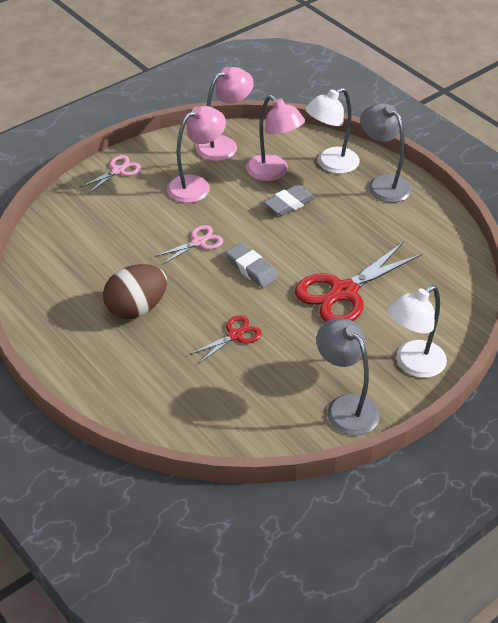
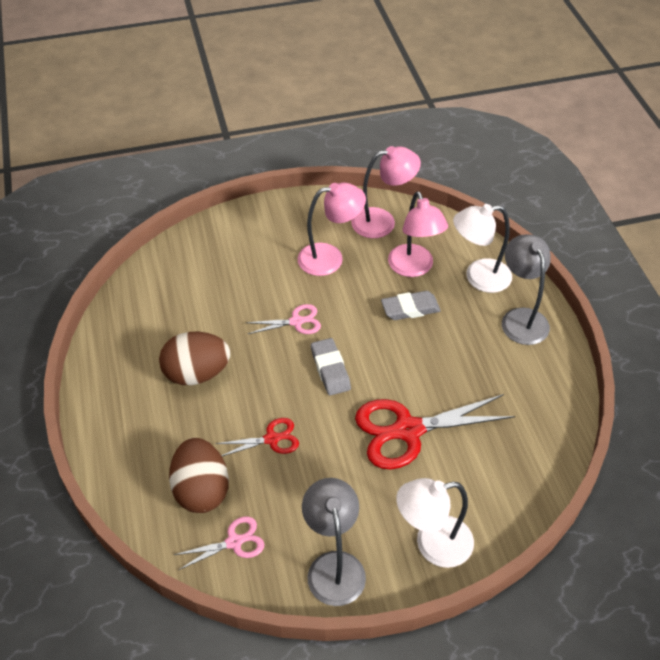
camera: 25 degrees right, 5 degrees up
pink scissors [81,155,141,194] -> pink scissors moved to [174,516,265,570]
none -> brown egg [169,438,229,513]

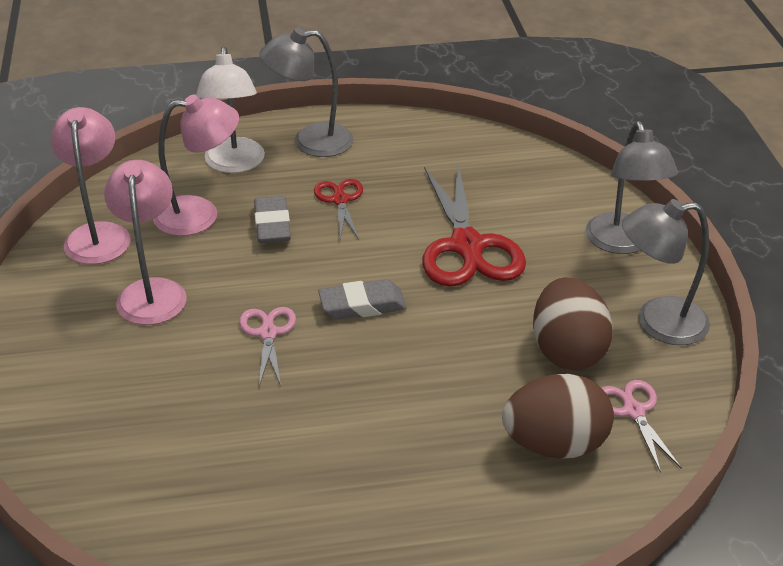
camera: 85 degrees left, 10 degrees down
brown egg [159,332,230,385] -> brown egg moved to [533,277,613,370]
red scissors [215,418,299,456] -> red scissors moved to [314,179,363,240]
white lamp [396,478,474,568] -> grey lamp [585,121,678,254]

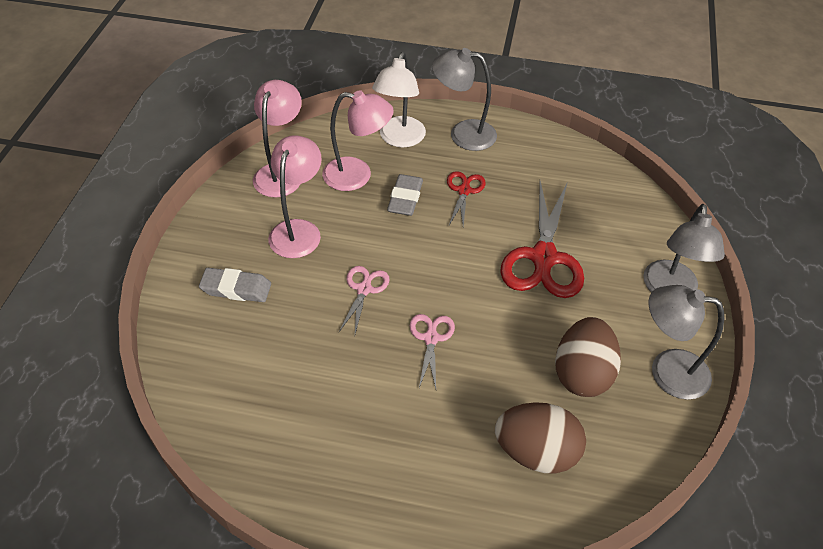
camera: 20 degrees right, 10 degrees up
grey eraser [318,279,407,320] -> grey eraser moved to [199,268,271,302]
pink scissors [602,380,682,473] -> pink scissors moved to [410,314,455,388]

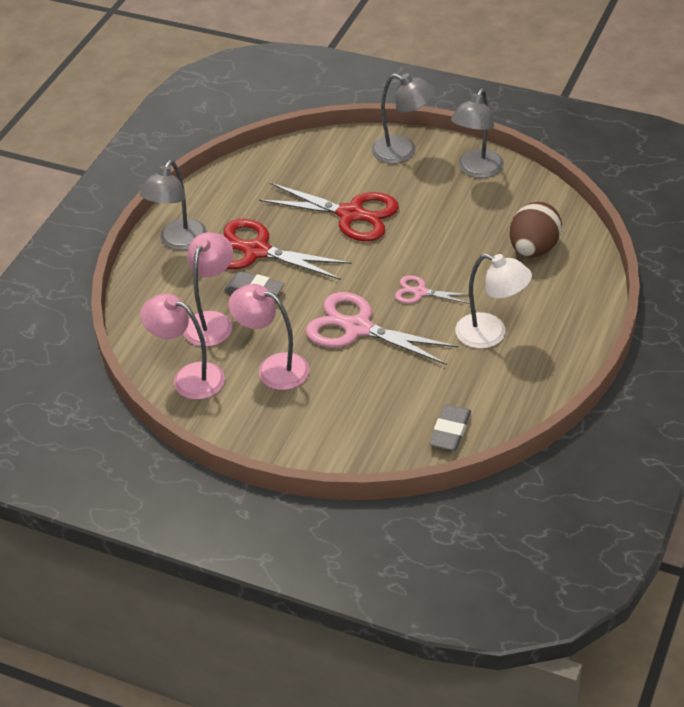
camera: 75 degrees left, 5 degrees down
grey eraser [199,268,271,302] -> grey eraser moved to [429,404,471,451]
pink scissors [339,266,389,334] -> pink scissors [306,292,458,365], size x1.95
white lamp [372,52,426,147] -> white lamp moved to [455,253,532,349]
red scissors [447,171,486,227] -> red scissors [224,219,352,280], size x1.95
brown egg [555,317,621,397] -> none

